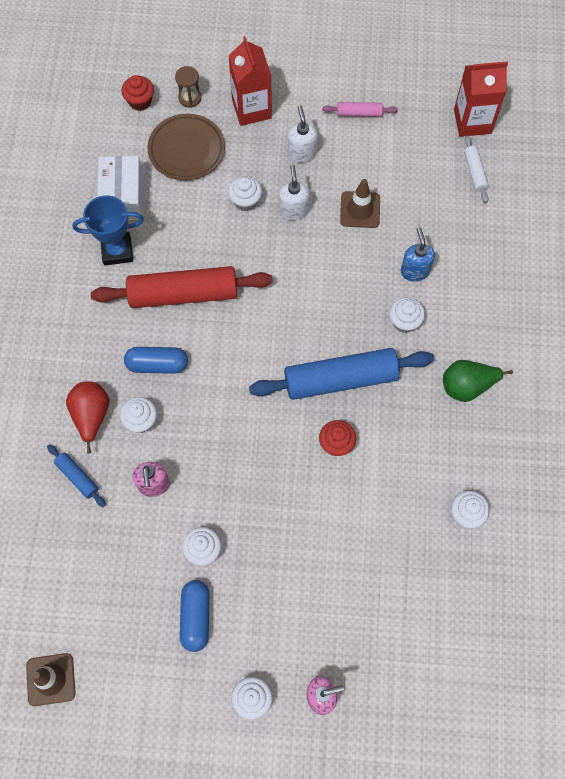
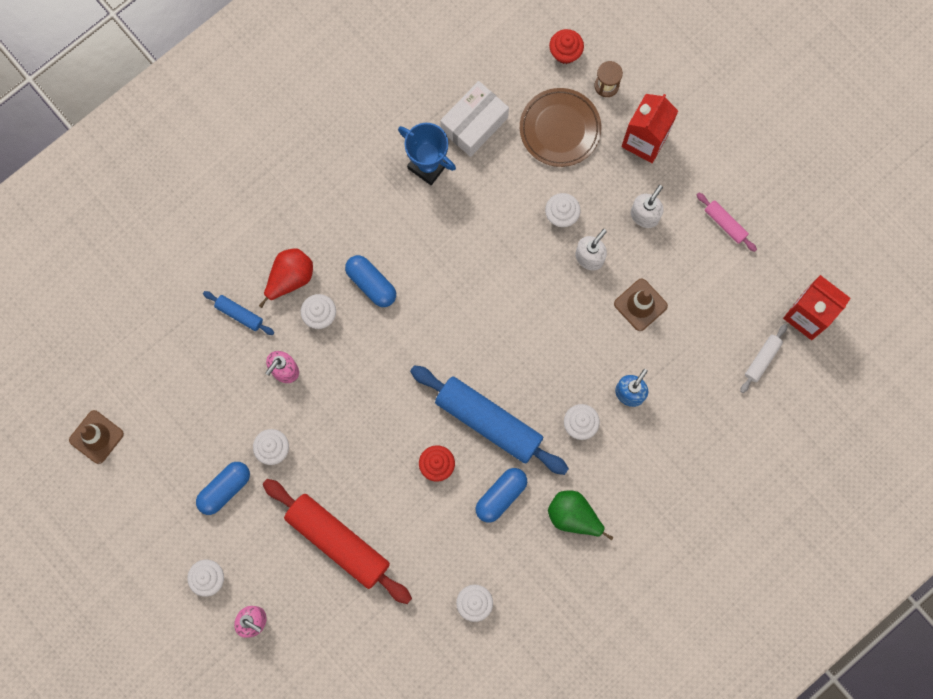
camera: 45 degrees right, 10 degrees up
blue rolling pin [47,444,106,507] -> blue rolling pin turned 60 degrees counterclockwise [203,291,274,335]
red rolling pin [91,266,273,308] -> red rolling pin moved to [263,479,412,604]
none -> blue capsule [476,468,527,523]

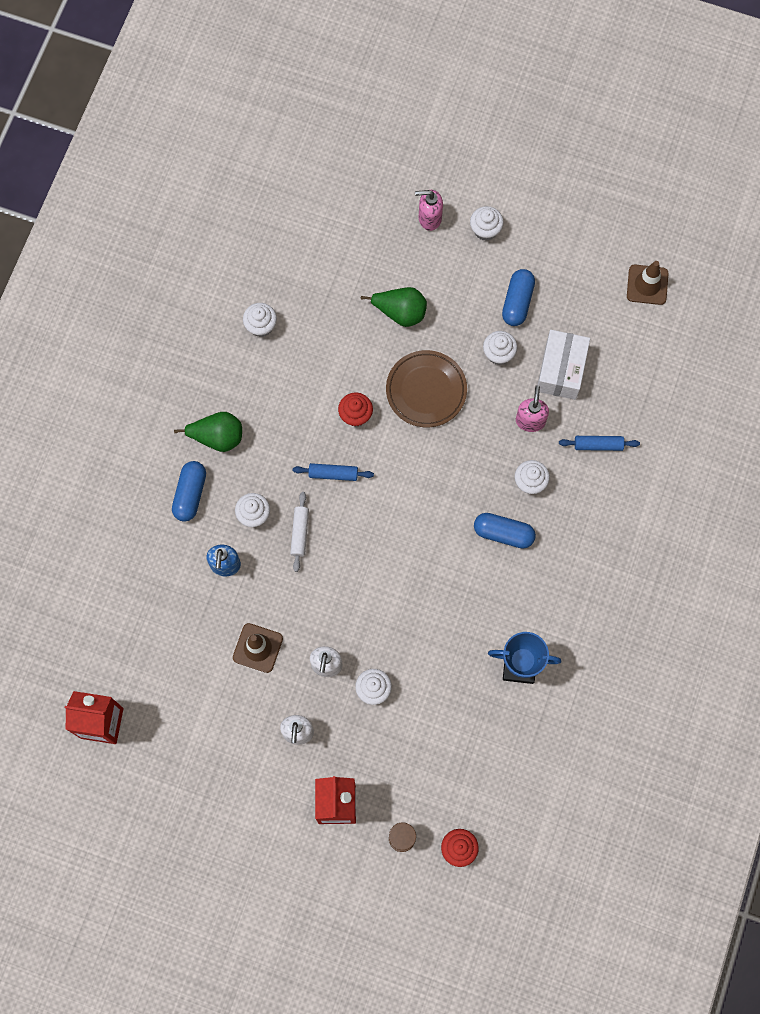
camera: 150 degrees right, 5 degrees down
red pear [259,249,313,308] -> none
red rolling pin [263,479,412,604] -> green pear [361,287,427,327]
blue rolling pin [410,365,569,475] -> blue rolling pin [293,463,374,481], size x0.45
white box [440,81,509,157] -> white box moved to [538,330,590,400]
blue capsule [476,468,527,523] -> blue capsule moved to [172,461,206,522]
brown plate [520,88,601,167] -> brown plate moved to [386,350,467,427]
pink rolling pin [697,193,757,252] -> none
white rolling pin [740,324,787,393] -> white rolling pin moved to [290,492,309,572]

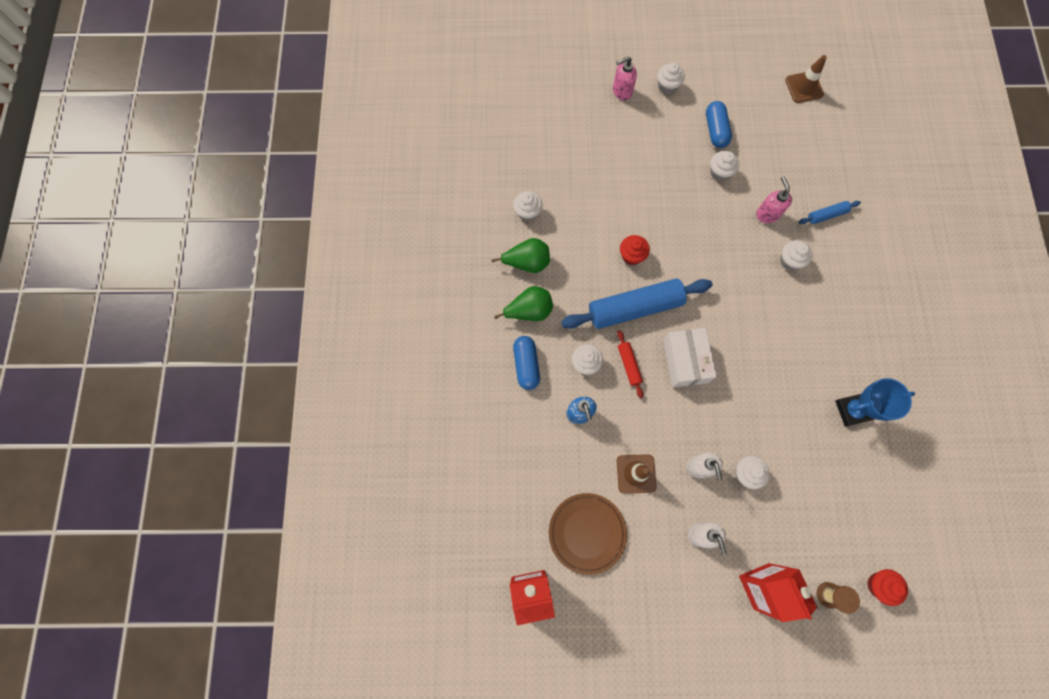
camera: 20 degrees left, 0 degrees up
white rolling pin [290,492,309,572] -> red rolling pin [617,330,644,398]
blue rolling pin [293,463,374,481] -> blue rolling pin [561,279,713,329], size x2.22
green pear [361,287,427,327] -> green pear moved to [491,238,550,273]
brown plate [386,350,467,427] -> brown plate moved to [549,493,627,575]
blue capsule [474,513,536,549] -> none
white box [538,330,590,400] -> white box moved to [663,328,717,388]

